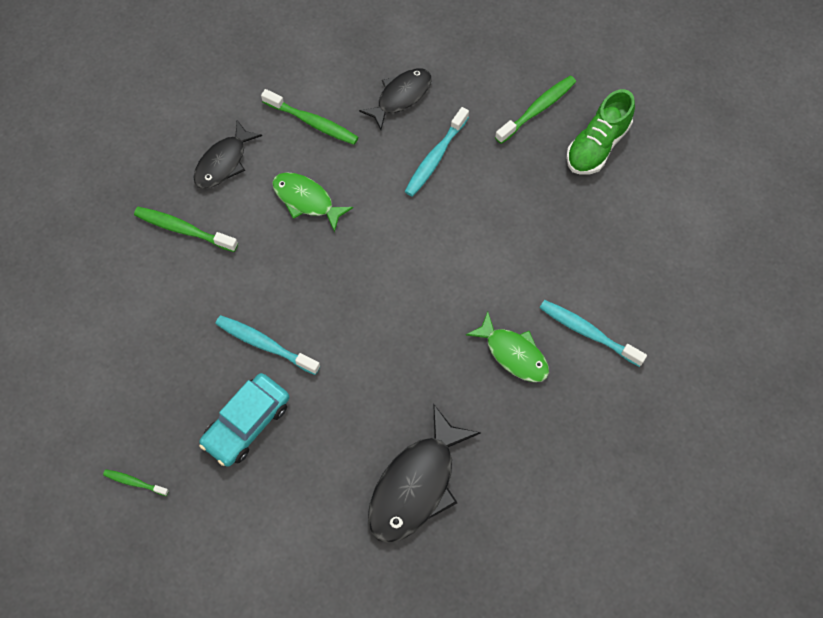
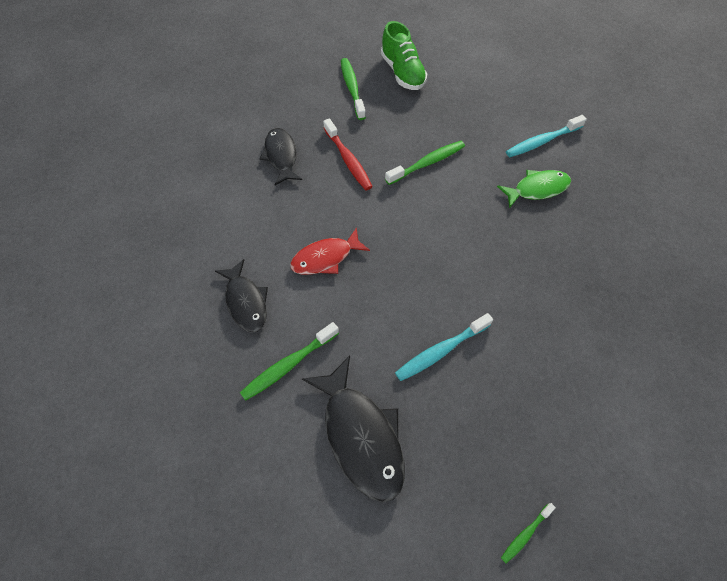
camera: 60 degrees left, 5 degrees down
turquoise car [199,373,289,467] -> none
green toothbrush [261,89,359,145] -> green toothbrush moved to [385,141,465,185]
green fish [272,172,353,233] -> red fish [290,227,370,275]
black fish [368,405,481,543] -> black fish moved to [302,356,405,502]
turquoise toothbrush [404,107,469,197] -> red toothbrush [323,118,373,190]

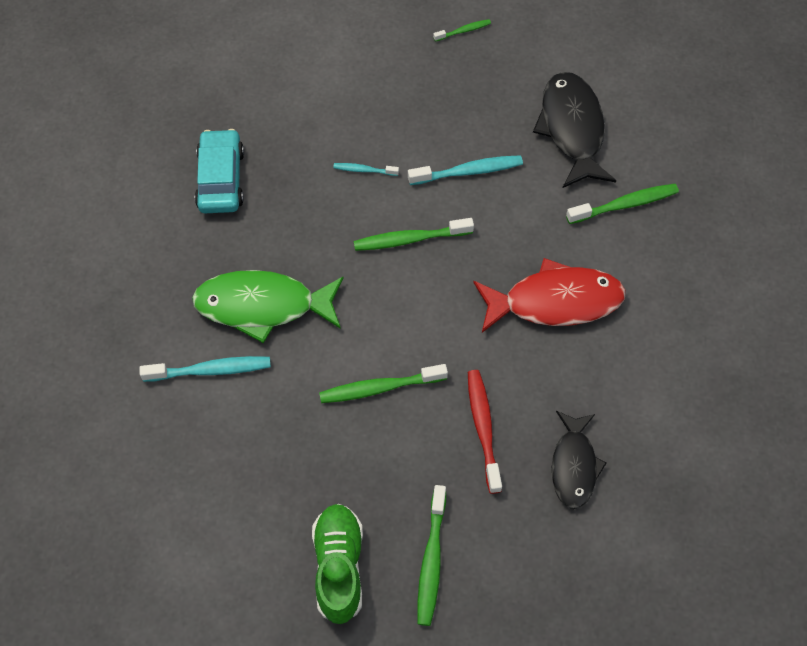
camera: 160 degrees left, 0 degrees up
black fish [215,259,268,332] -> none
red fish [290,227,370,275] -> red fish [473,258,626,333], size x1.55
green fish [497,170,571,209] -> green fish [192,270,344,343], size x1.55
none -> turquoise car [195,129,244,213]
none -> turquoise toothbrush [333,163,399,176]
none -> green toothbrush [354,218,474,251]

